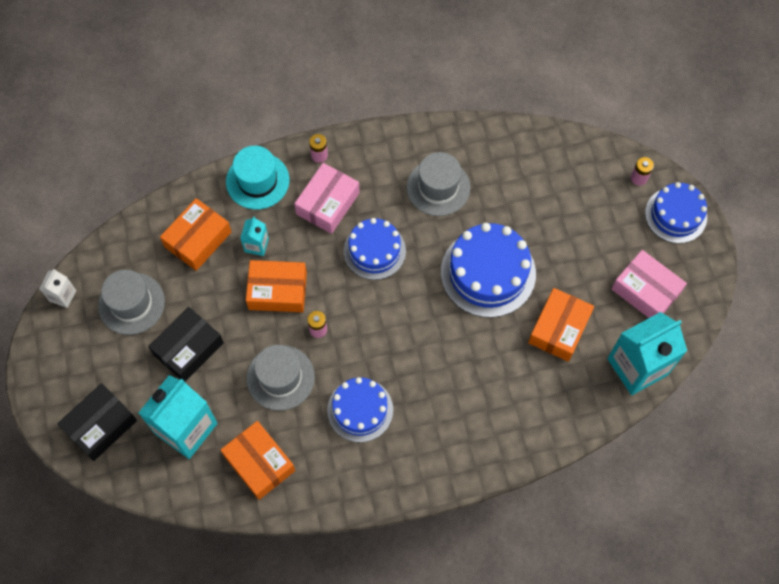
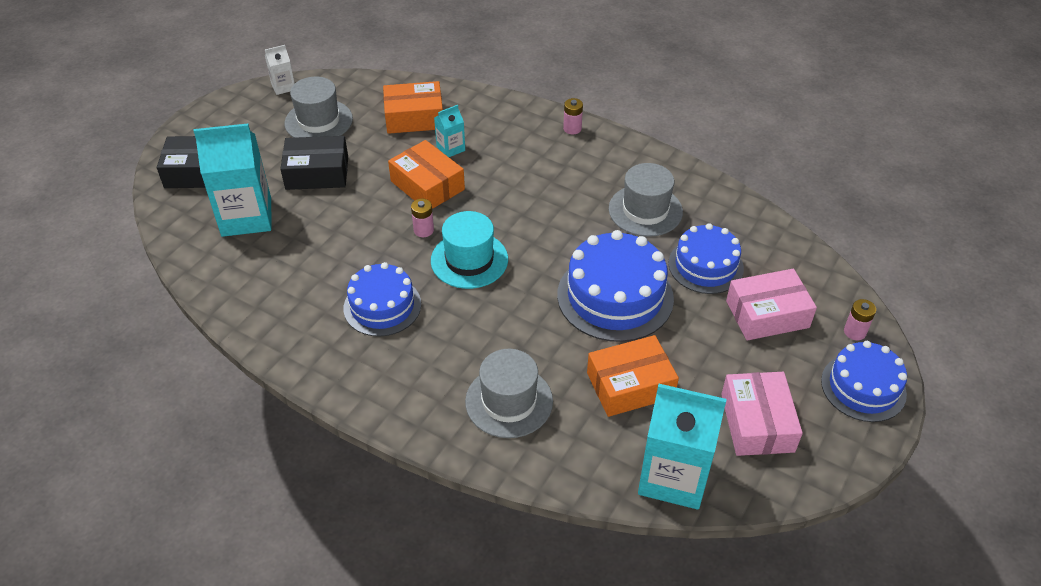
camera: 45 degrees right, 20 degrees down
orange box [221,421,295,500] -> none
turquoise hat [226,146,289,209] -> turquoise hat moved to [431,211,508,289]
grey hat [247,345,315,411] -> grey hat moved to [465,349,553,438]
pink box [294,163,360,234] -> pink box moved to [726,269,817,341]
blue cake [344,218,406,280] -> blue cake moved to [668,223,744,294]

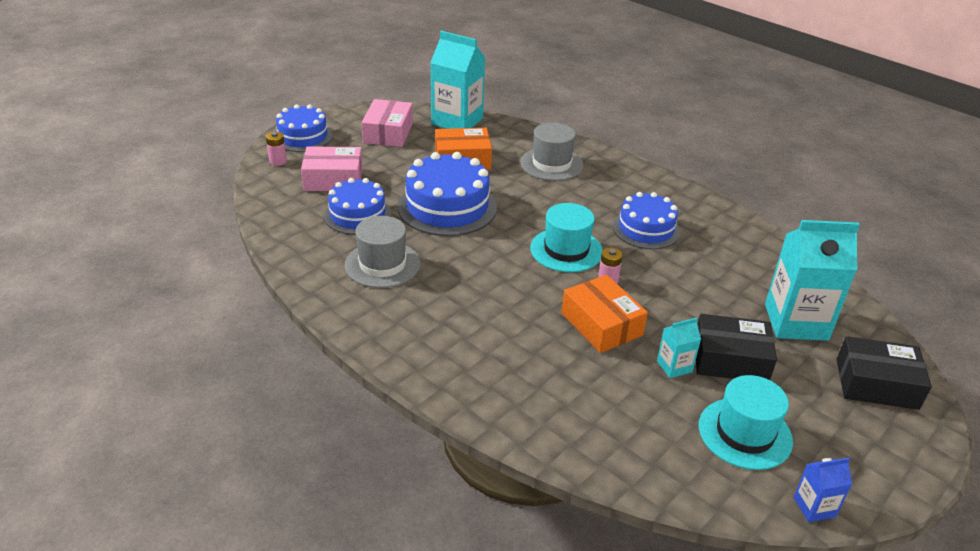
camera: 170 degrees left, 10 degrees down
white carton [265,45,295,95] -> blue carton [793,458,852,522]
grey hat [285,77,353,138] -> turquoise hat [699,375,793,470]
orange box [383,81,443,134] -> none
turquoise carton [434,105,465,157] -> turquoise carton moved to [657,318,701,378]
pink battery [563,98,583,134] -> none

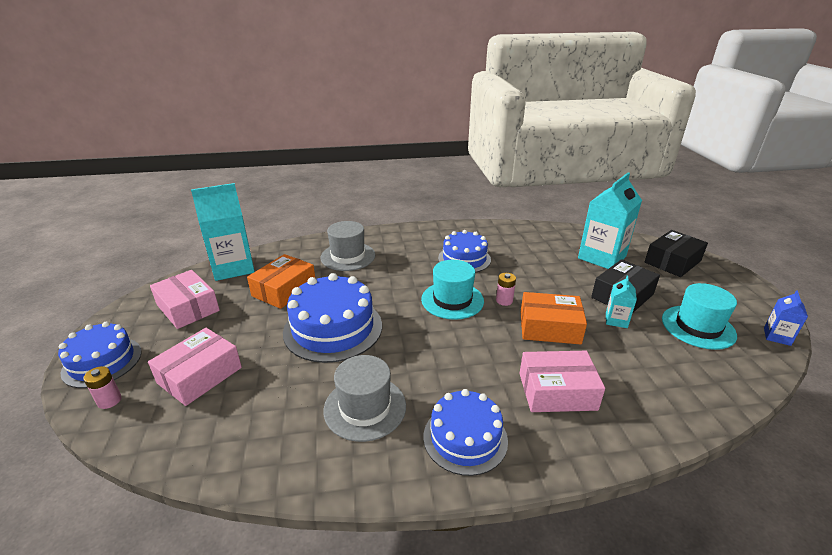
camera: 50 degrees left, 5 degrees down
blue cake [324,178,391,235] -> blue cake moved to [423,389,508,476]
none -> pink box [519,351,605,412]

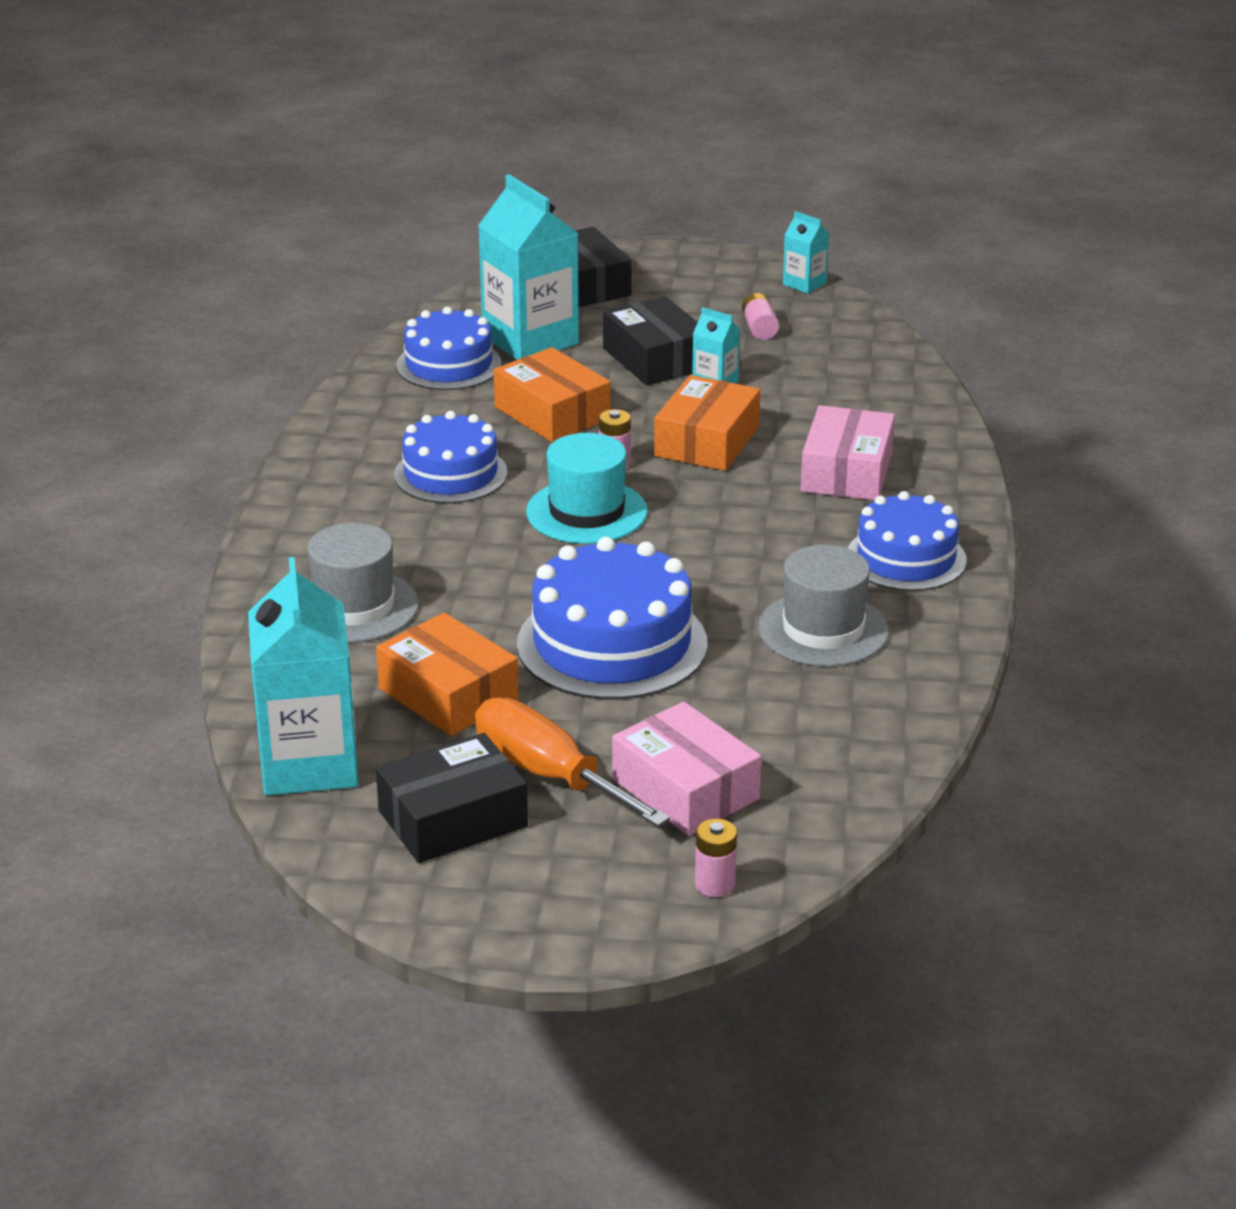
camera: 75 degrees left, 0 degrees up
blue cake [58,322,142,388] -> blue cake moved to [396,307,502,390]
pink box [150,270,220,329] -> black box [376,733,528,863]
turquoise hat [662,283,737,350] -> pink battery [742,293,779,340]
blue carton [764,290,808,346] -> turquoise carton [783,211,829,294]
none -> orange screwdriver [475,697,670,827]
none -> orange box [494,347,611,442]

